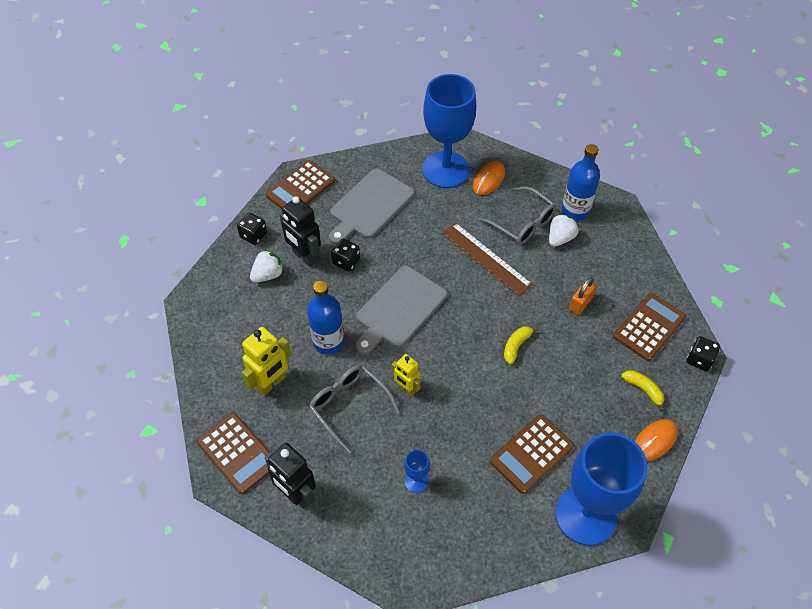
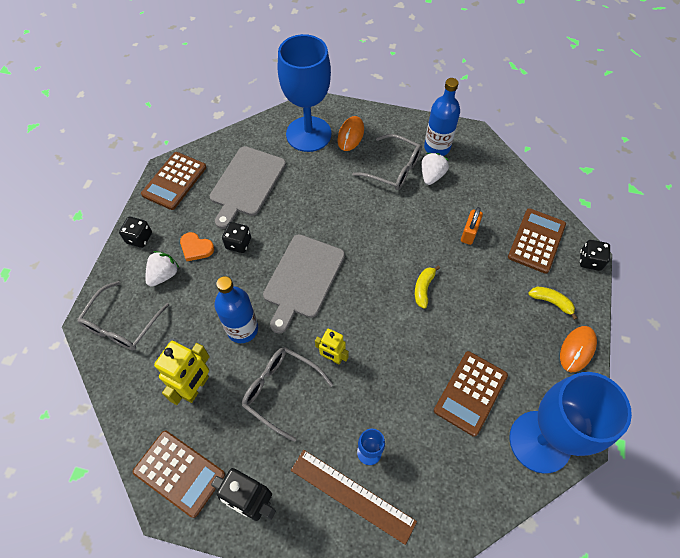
camera: 15 degrees left, 5 degrees up
black robot [279,196,321,267] -> orange heart [180,232,214,261]
brown ruler [442,222,533,296] -> brown ruler moved to [291,450,417,545]
none -> grey glasses [77,281,169,350]

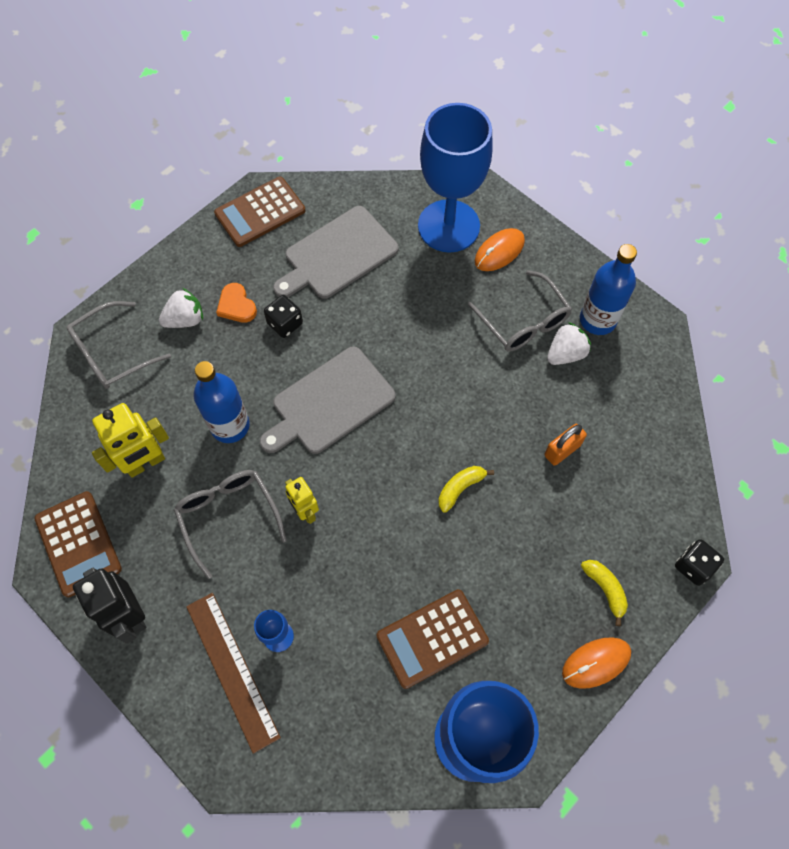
camera: 30 degrees right, 5 degrees up
black dice [119,217,152,248] -> none
brown calculator [508,208,566,274] -> none

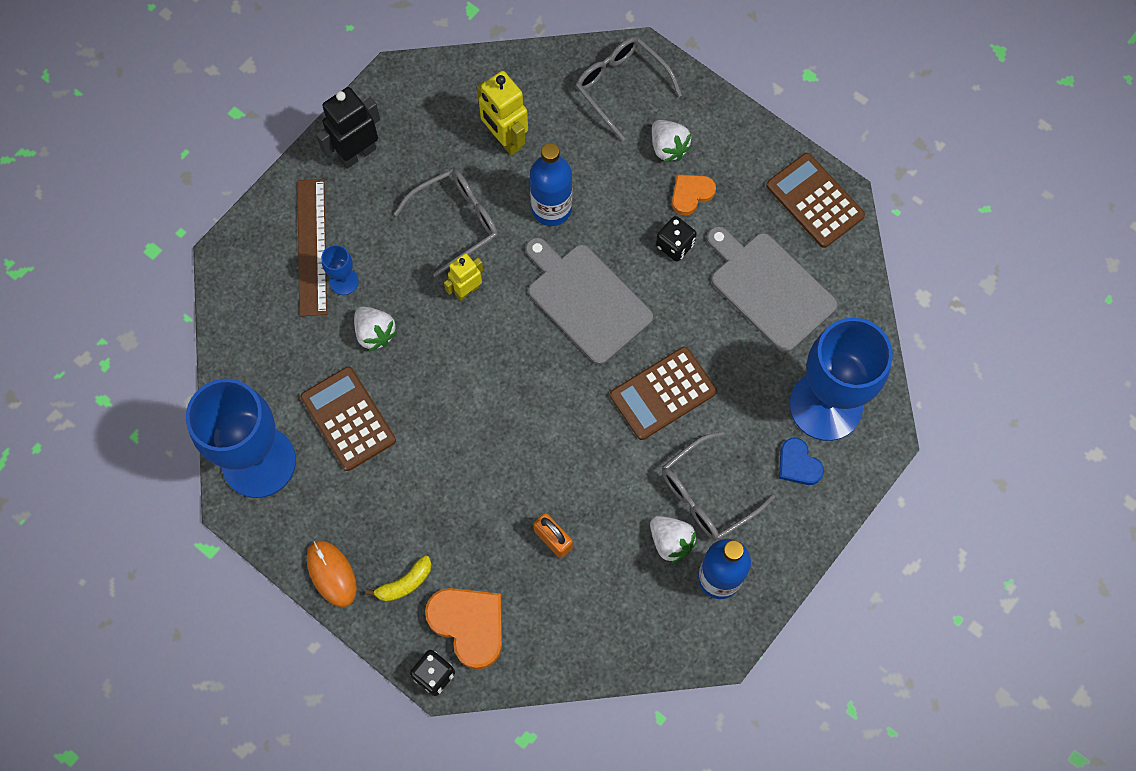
camera: 85 degrees right, 5 degrees up
brown calculator [34,491,122,597] -> brown calculator moved to [610,346,717,440]
brown ruler [186,593,281,754] -> brown ruler turned 60 degrees counterclockwise [297,179,327,316]
yellow banana [438,466,494,513] -> none
orange mouse [475,228,525,271] -> blue heart [779,438,824,485]
none -> white strawberry [354,307,398,352]
none -> orange heart [425,588,502,670]

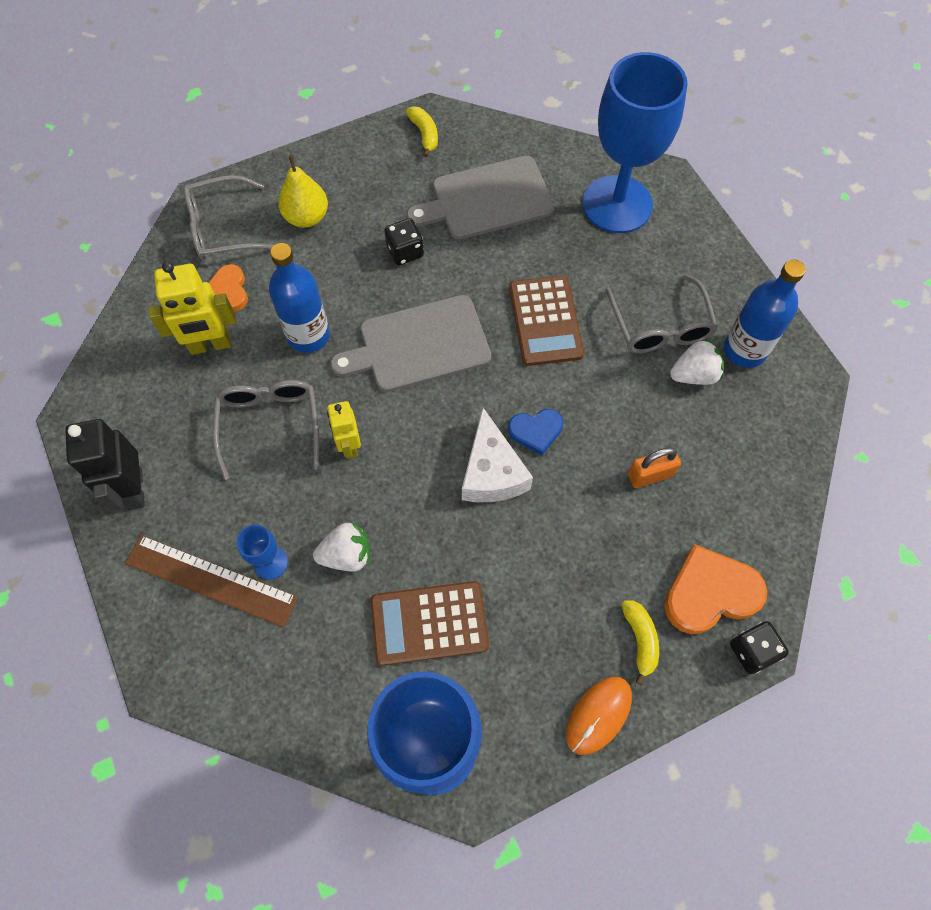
camera: 65 degrees left, 5 degrees down
orange mouse [307,540,357,607] -> orange mouse turned 45 degrees counterclockwise [566,677,632,755]
white strawberry [652,120,692,163] -> yellow pear [278,155,328,228]
orange heart [672,174,716,215] -> orange heart moved to [209,264,248,312]
brown calculator [766,153,865,248] -> yellow banana [406,106,438,157]
blue heart [779,438,824,485] -> blue heart moved to [508,409,563,455]
none -> white cheese [462,408,533,502]

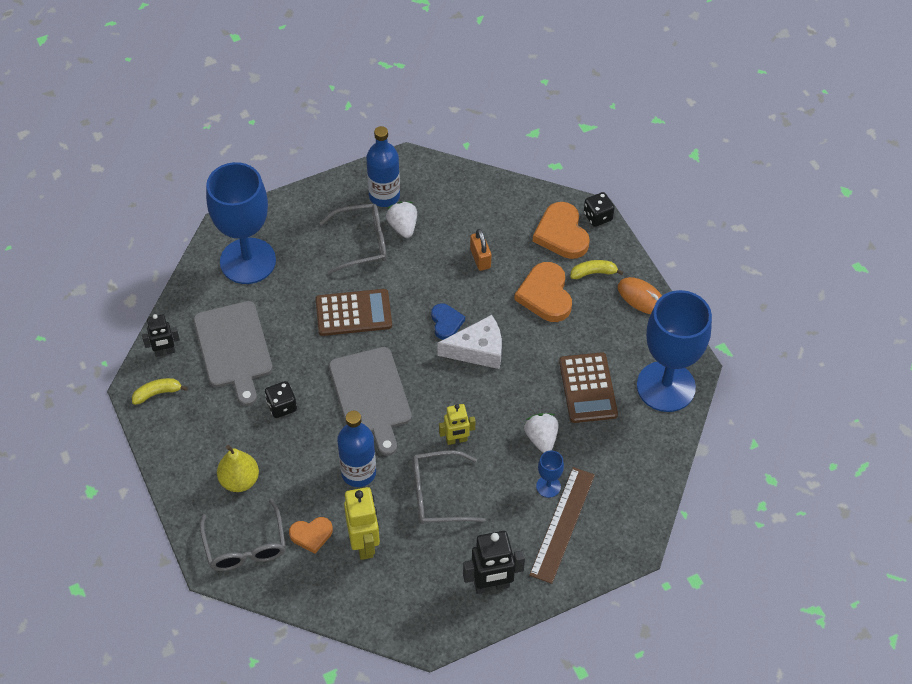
camera: 90 degrees left, 10 degrees down
none -> black robot [142,314,180,357]
none -> orange heart [514,262,572,322]

